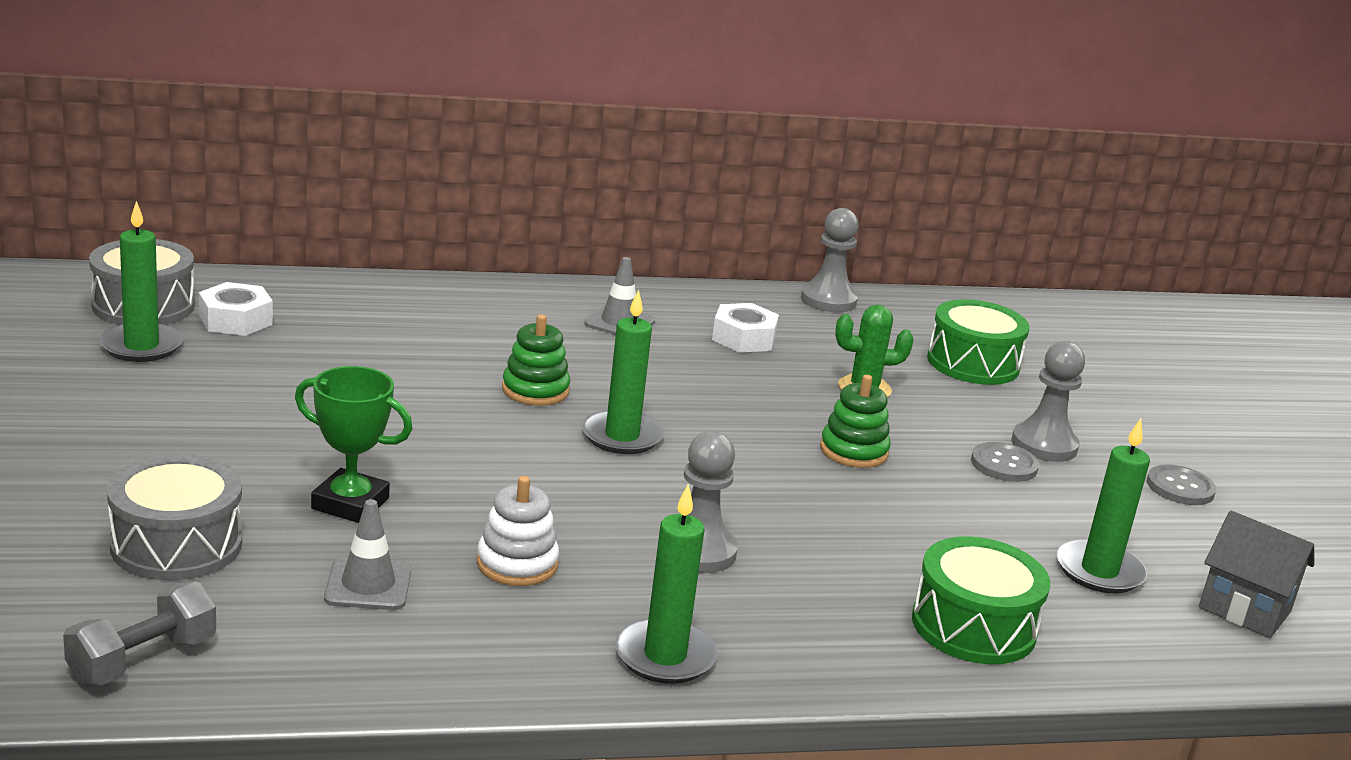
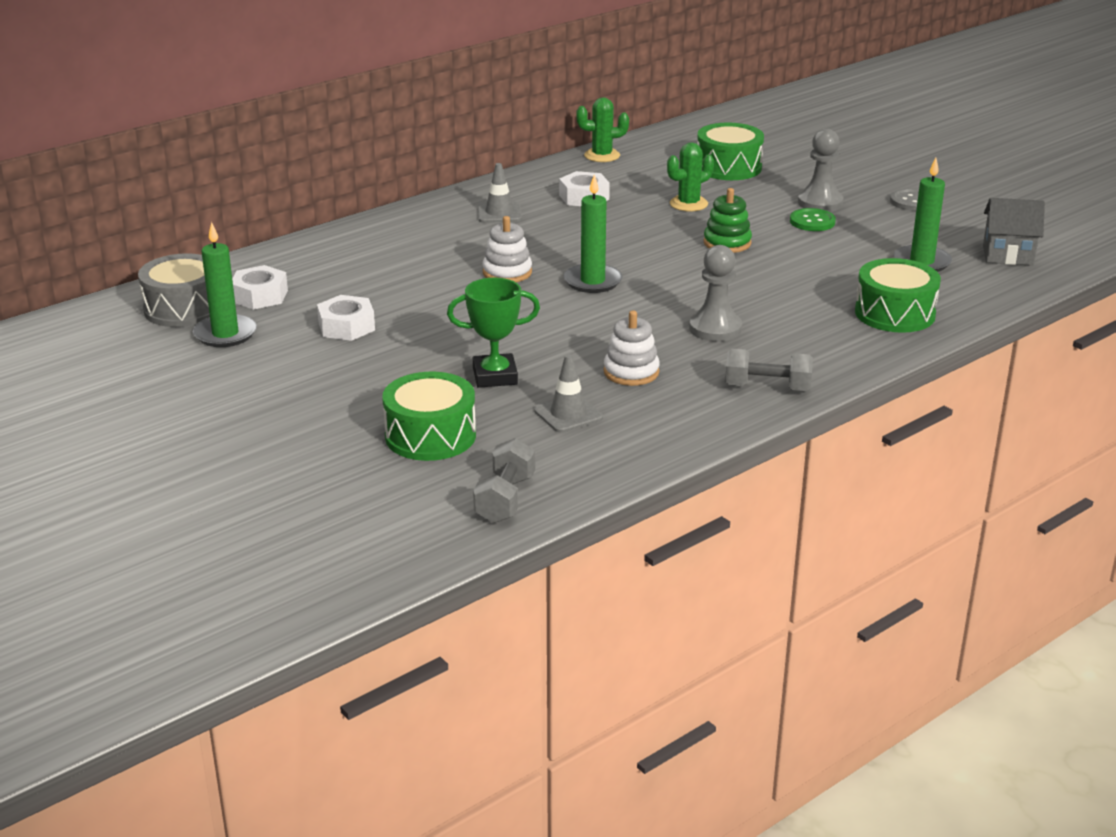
camera: 25 degrees left, 5 degrees up
grey drum [107,454,242,580] -> green drum [382,372,476,461]
green stacking toy [502,314,570,406] -> white stacking toy [482,216,532,282]
green candle [615,484,717,684] -> grey dumbbell [725,349,813,391]
grey pawn [801,208,858,312] -> green cactus [576,97,629,162]
grey button [971,442,1039,482] -> green button [790,208,836,231]
none -> white nut [317,295,375,341]

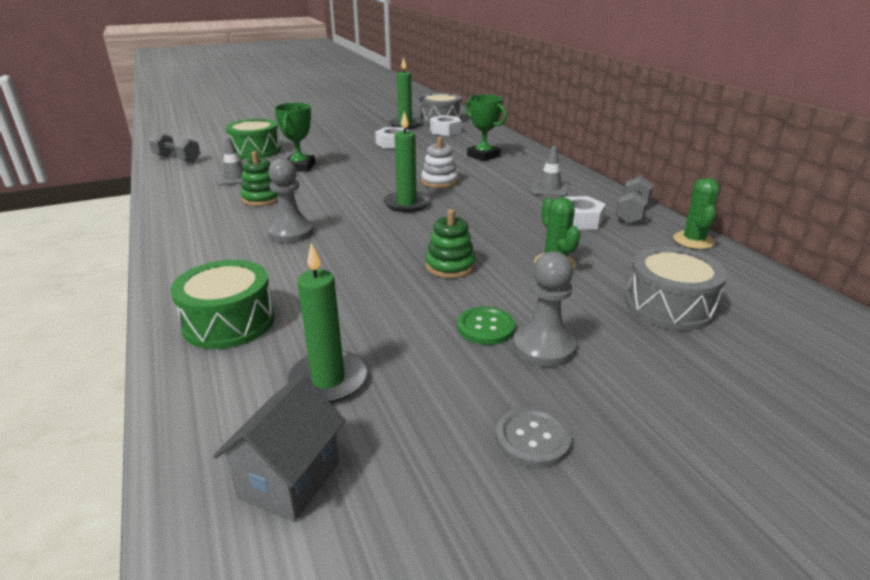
camera: 105 degrees right, 0 degrees up
white stacking toy [604,310,660,386] -> green stacking toy [240,151,278,206]
green drum [697,122,764,180] -> grey drum [625,246,727,331]
grey dumbbell [725,349,813,391] -> grey dumbbell moved to [615,176,653,224]
none -> green trophy [465,95,507,161]

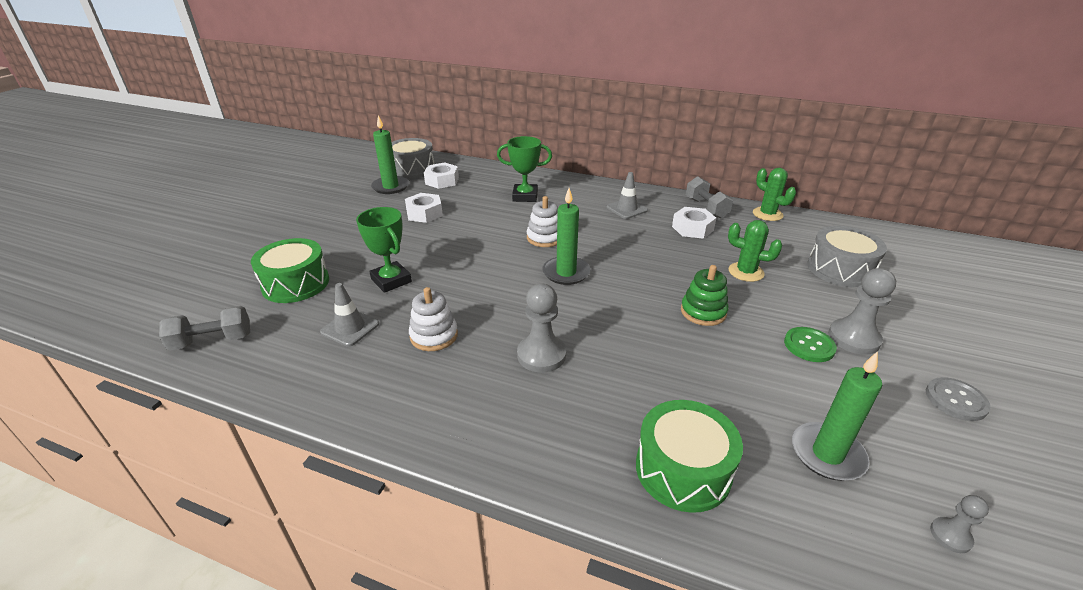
camera: 45 degrees left, 5 degrees up
grey house [213,374,346,521] -> grey pawn [930,495,989,553]
green stacking toy [240,151,278,206] -> white stacking toy [409,287,458,351]

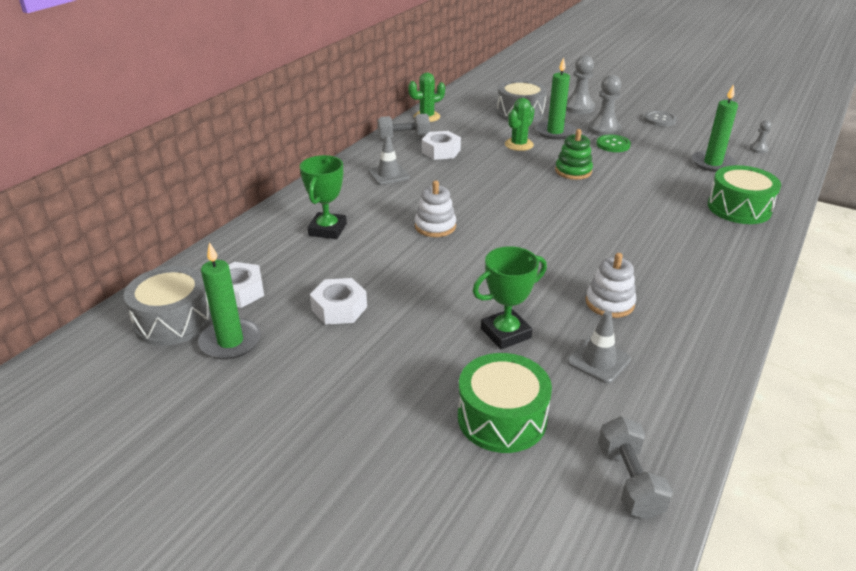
camera: 80 degrees left, 0 degrees up
grey pawn [517,283,566,373] -> grey pawn moved to [566,55,595,114]
green candle [542,188,590,285] -> green candle moved to [536,57,575,140]

